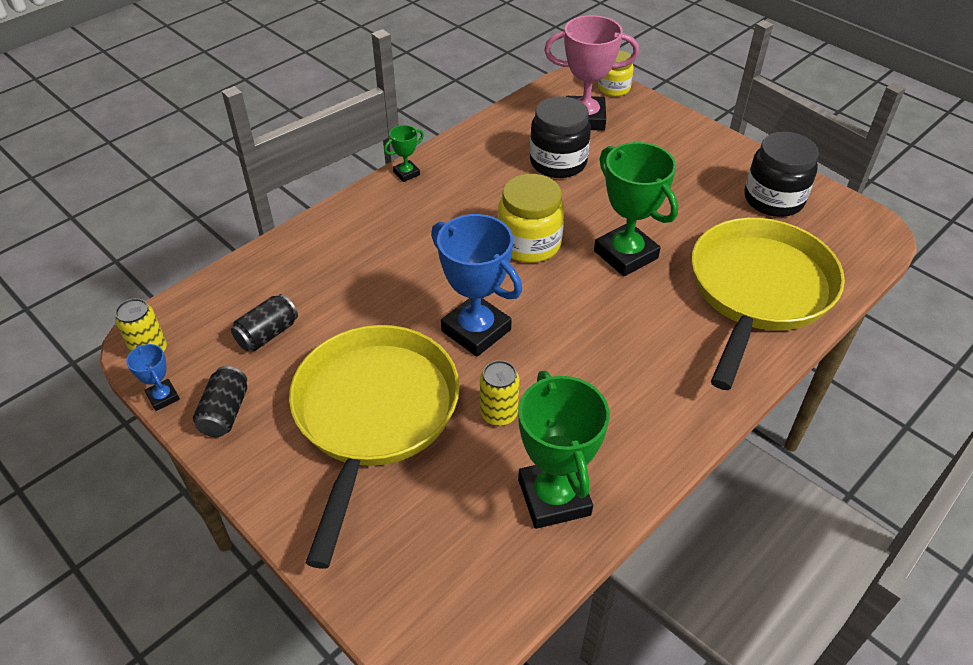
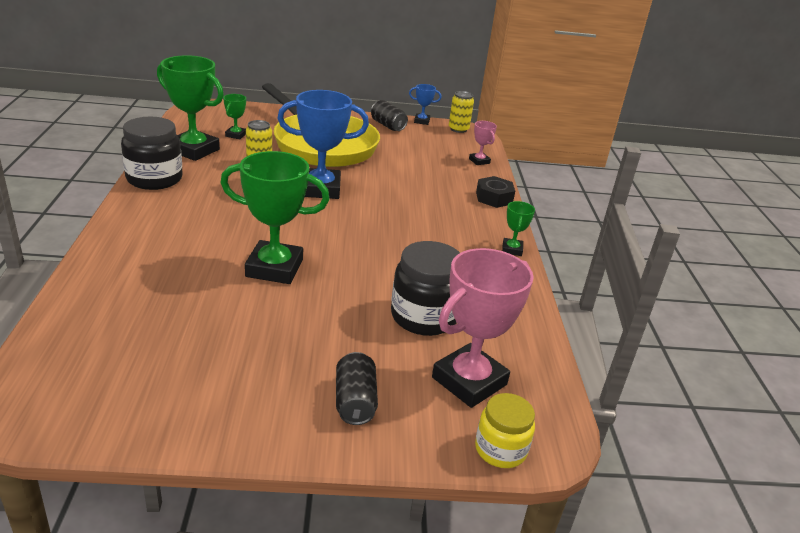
camera: 130 degrees right, 15 degrees down
black can [231,294,298,351] -> black can moved to [336,352,378,425]
yellow jar [498,174,564,263] -> none
yellow pan [691,218,845,390] -> none
black jar [744,132,819,217] -> black jar moved to [121,117,183,190]
none -> green trophy [223,94,246,139]
none -> pink trophy [469,121,497,165]
none -> black nut [476,176,515,208]

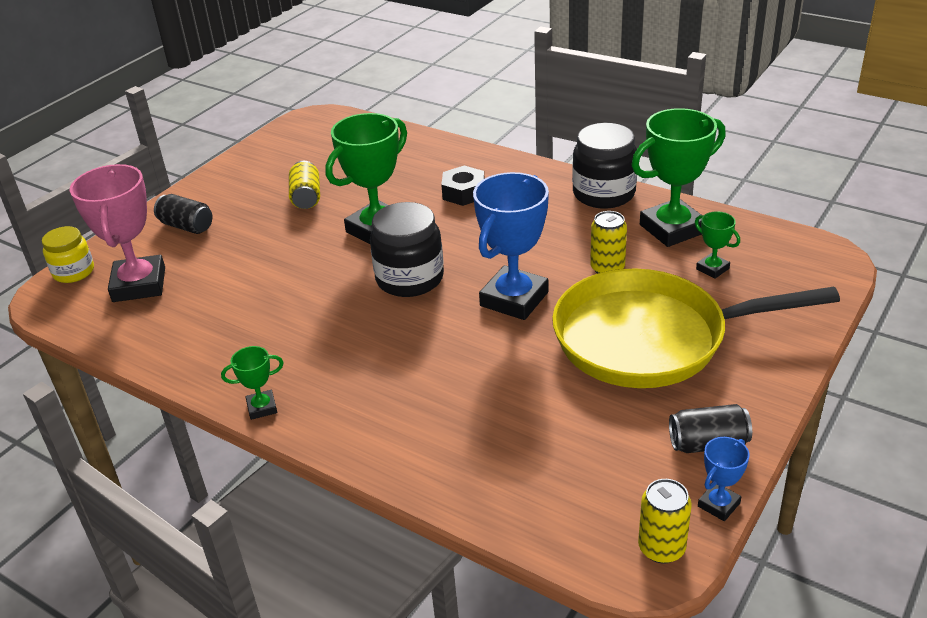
camera: 130 degrees right, 5 degrees up
black jar [391,241,460,336] -> black jar moved to [370,202,444,297]
pink trophy [469,121,497,165] -> none
black nut [476,176,515,208] -> black nut moved to [441,166,485,206]
green trophy [502,201,535,256] -> green trophy turned 60 degrees counterclockwise [221,346,284,420]
none -> yellow can [289,161,320,209]

